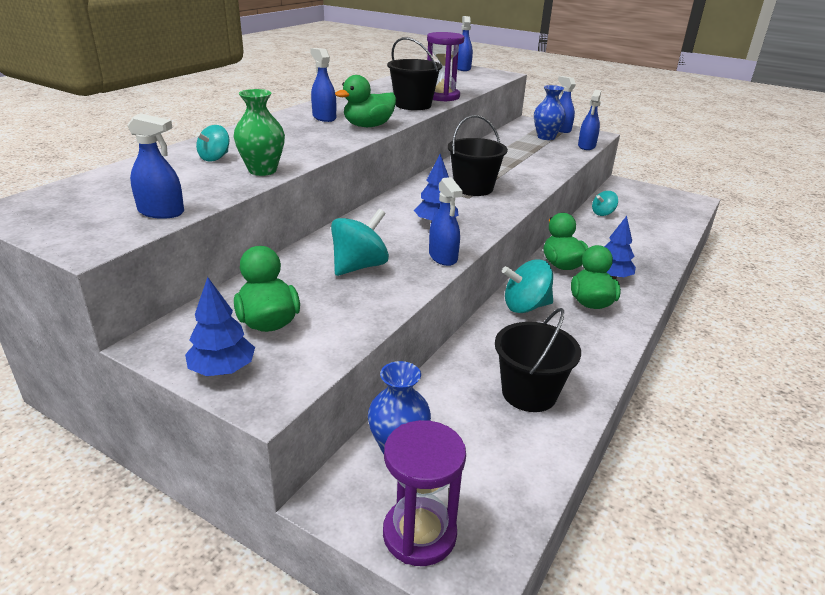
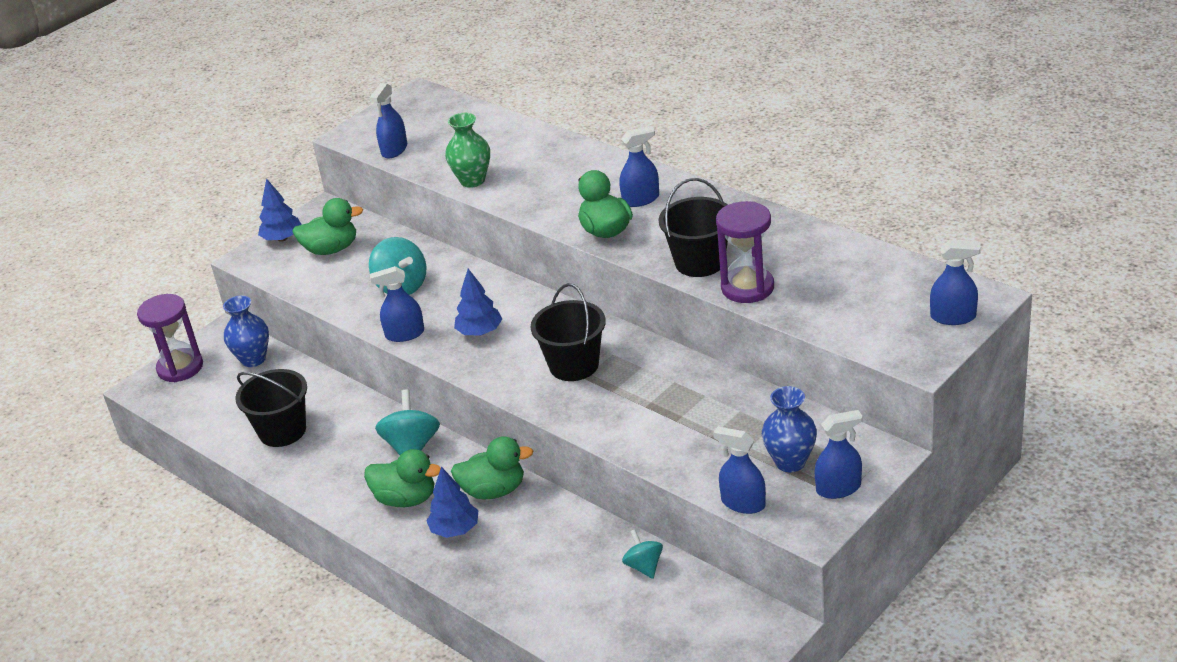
camera: 105 degrees right, 5 degrees up
turquoise spinning top [196,125,229,162] -> none

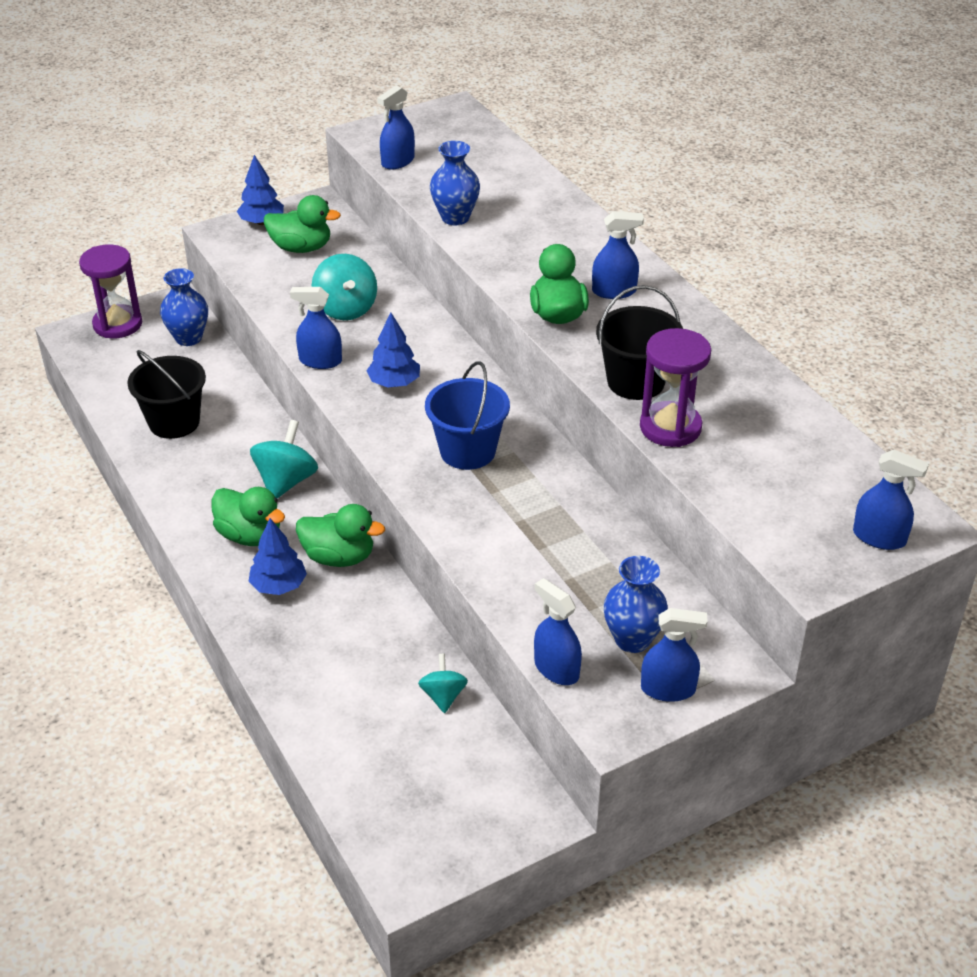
camera: 15 degrees right, 5 degrees up
green vase [445,113,490,188] -> blue vase [430,141,480,225]
black bucket [531,283,606,381] -> blue bucket [425,361,510,470]

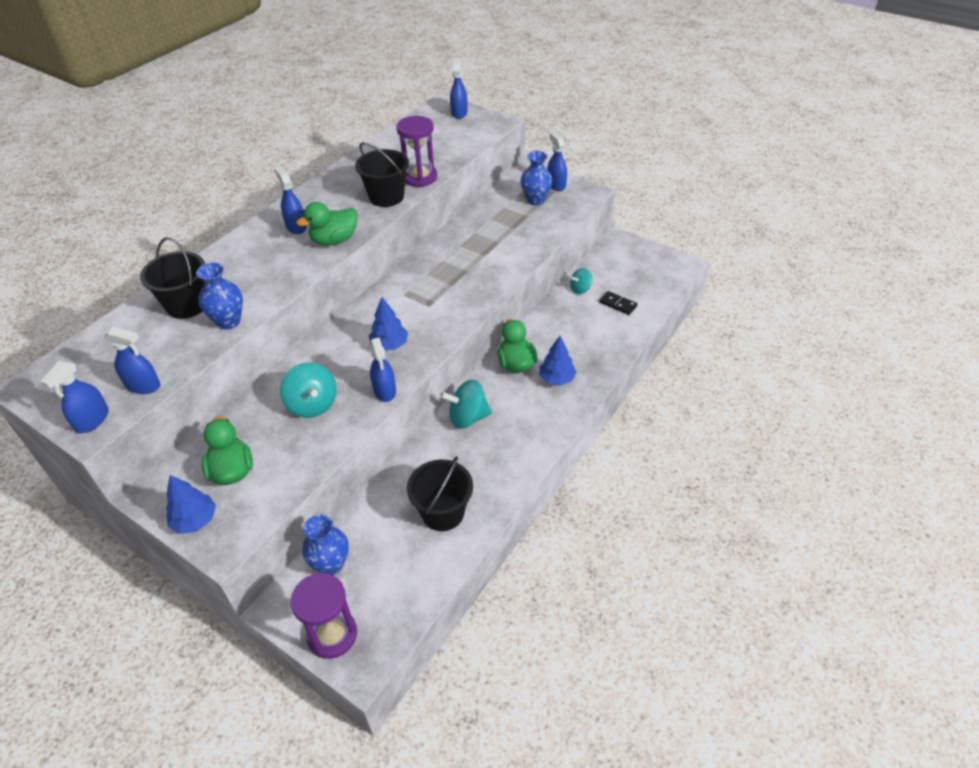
camera: 115 degrees left, 5 degrees up
green duck [211,487,285,546] -> none
turquoise spinning top [312,254,377,320] -> turquoise spinning top turned 105 degrees clockwise [280,362,337,418]
blue bucket [425,361,510,470] -> none
blue spray bottle [534,578,582,685] -> blue spray bottle moved to [40,361,109,433]
none -> black bucket [140,237,205,319]
none -> black domino [599,291,637,315]

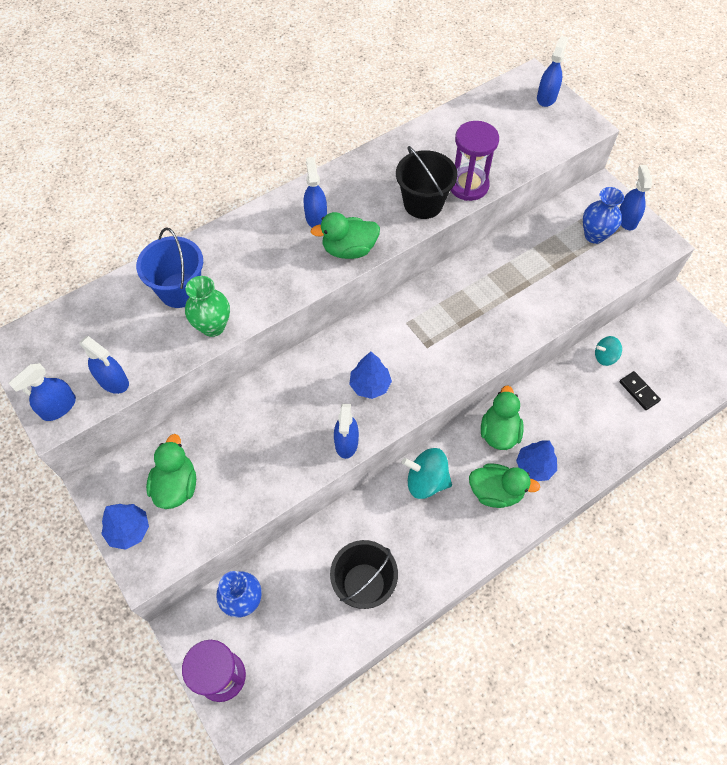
camera: 20 degrees right, 15 degrees up
black bucket [140,237,205,319] -> blue bucket [136,227,203,308]
blue vase [196,262,243,330] -> green vase [185,276,230,337]
turquoise spinning top [280,362,337,418] -> none
none -> green duck [469,463,540,508]

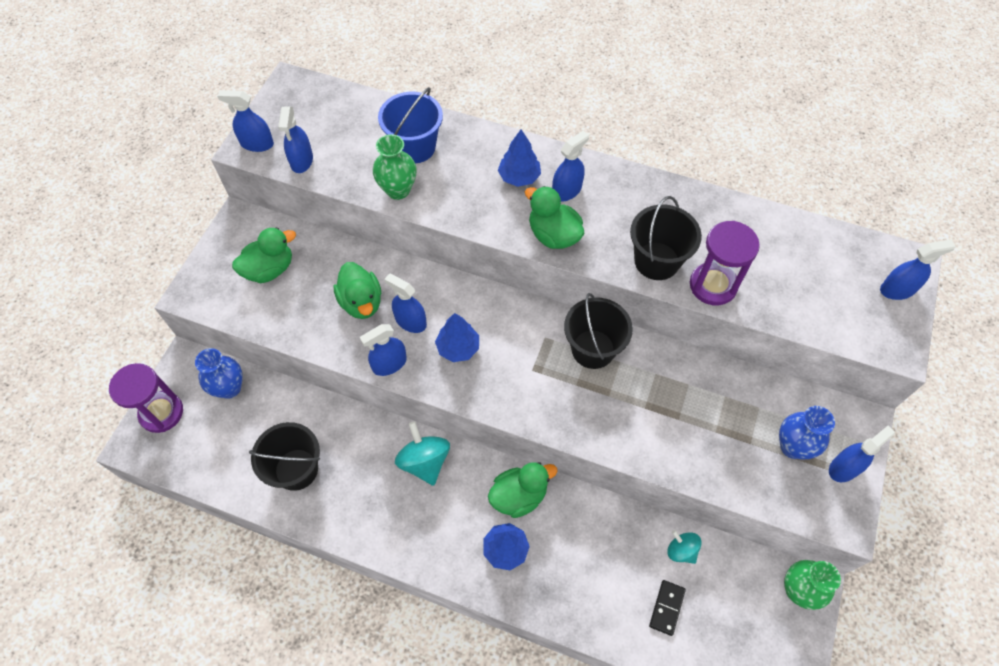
camera: 55 degrees right, 0 degrees up
blue tree [102,504,149,550] -> blue tree moved to [498,129,541,187]
green duck [469,463,540,508] -> green duck moved to [334,262,381,319]
none -> blue spray bottle [384,274,427,333]
none -> black bucket [564,293,633,369]
none -> green vase [784,560,841,610]

